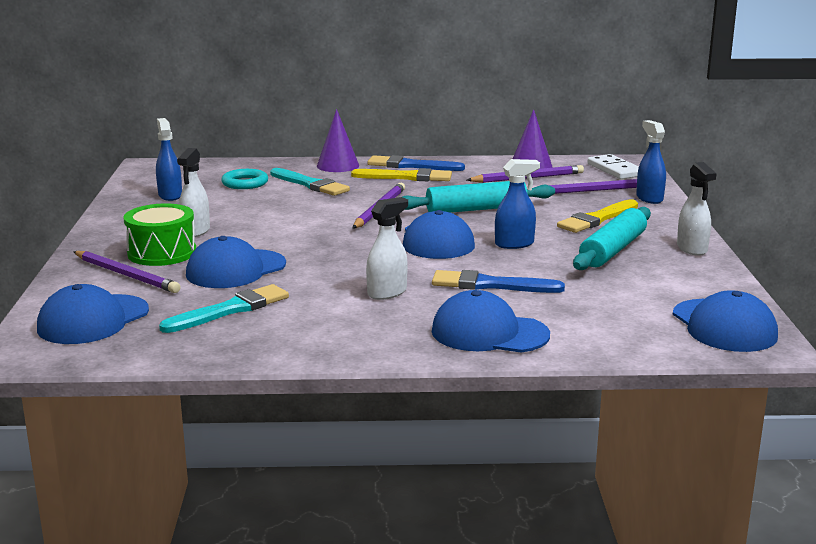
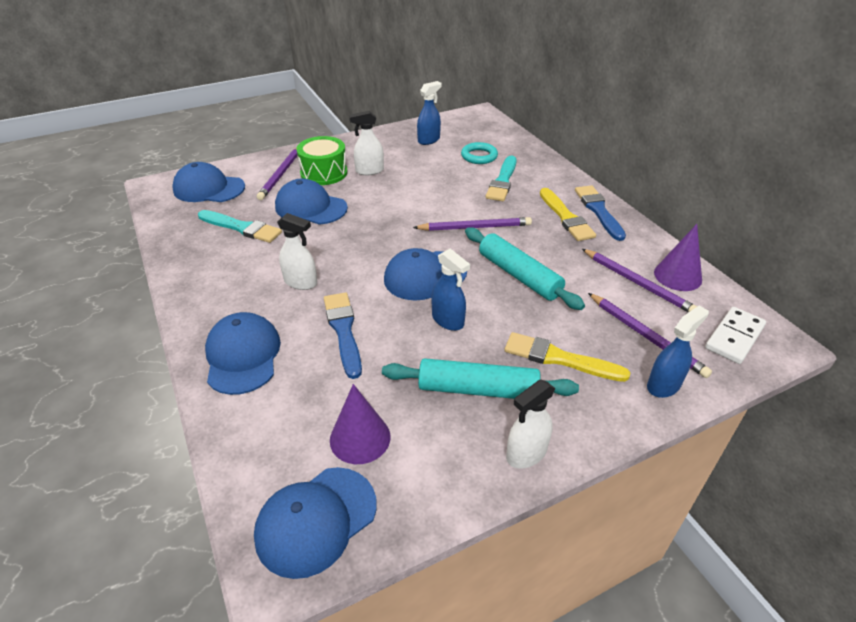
camera: 65 degrees right, 20 degrees up
purple cone [317,109,359,172] -> purple cone moved to [330,384,391,464]

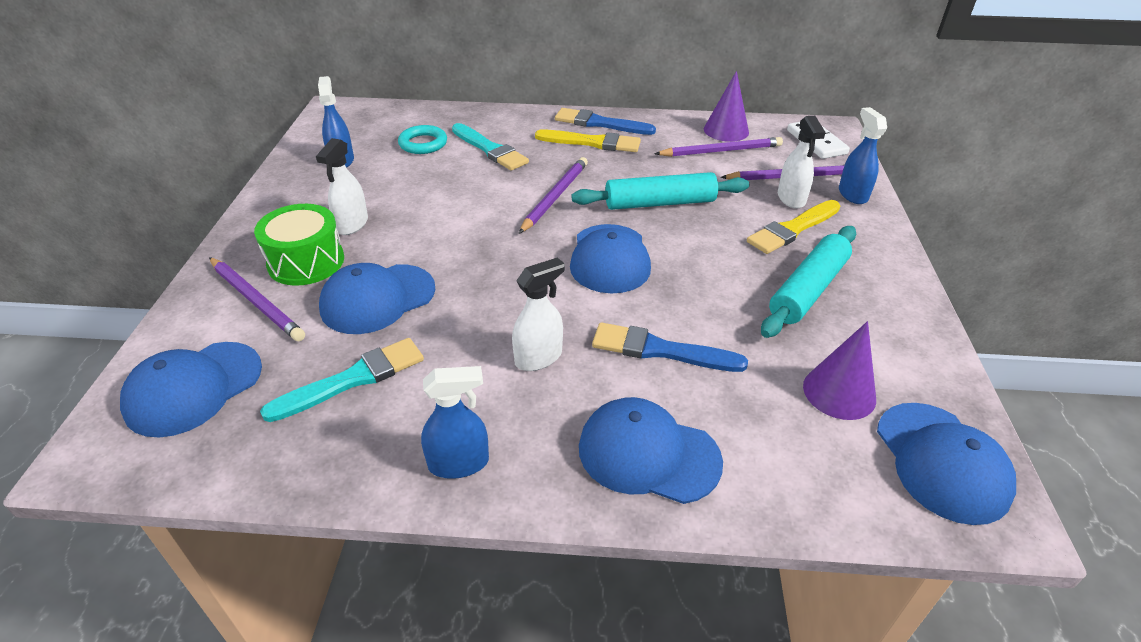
camera: 60 degrees left, 0 degrees up
blue spray bottle [431,248,470,331] -> blue spray bottle moved to [421,366,489,479]
white spray bottle [506,380,556,469] -> white spray bottle moved to [778,116,826,209]

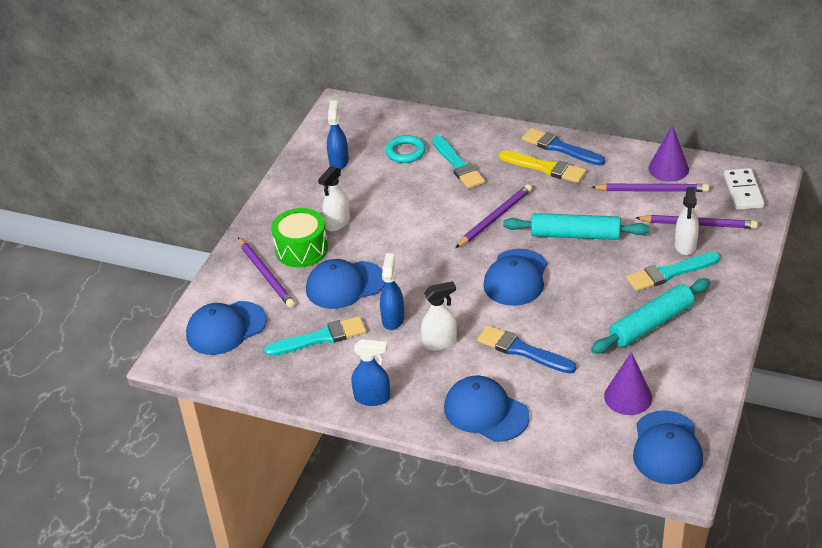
camera: 20 degrees right, 0 degrees up
yellow brush [747,200,840,254] -> turquoise brush [626,252,720,291]
blue spray bottle [839,107,887,204] -> blue spray bottle moved to [380,253,404,330]

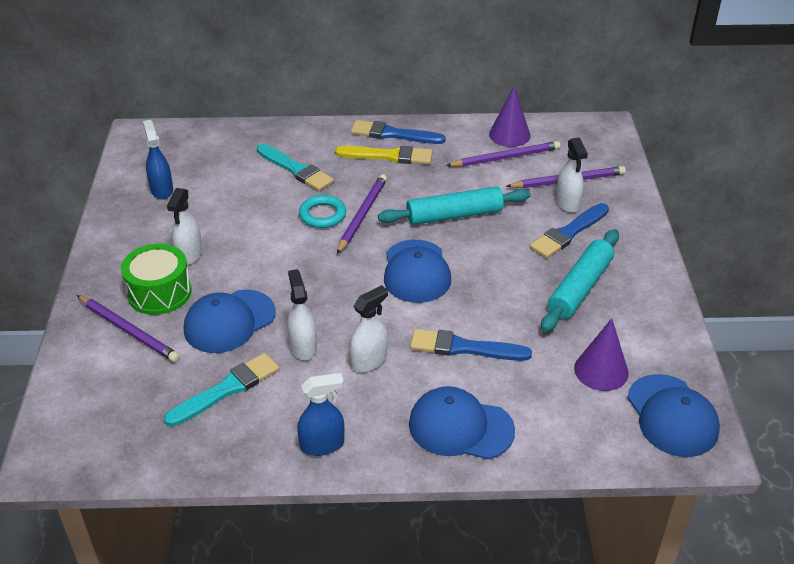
camera: 25 degrees left, 0 degrees up
blue cap [186,301,267,355] -> none
blue spray bottle [380,253,404,330] -> white spray bottle [287,269,317,360]
turquoise ring [385,135,426,163] -> turquoise ring moved to [299,195,346,228]
turquoise brush [626,252,720,291] -> blue brush [530,203,609,258]
white domino [724,168,764,210] -> none

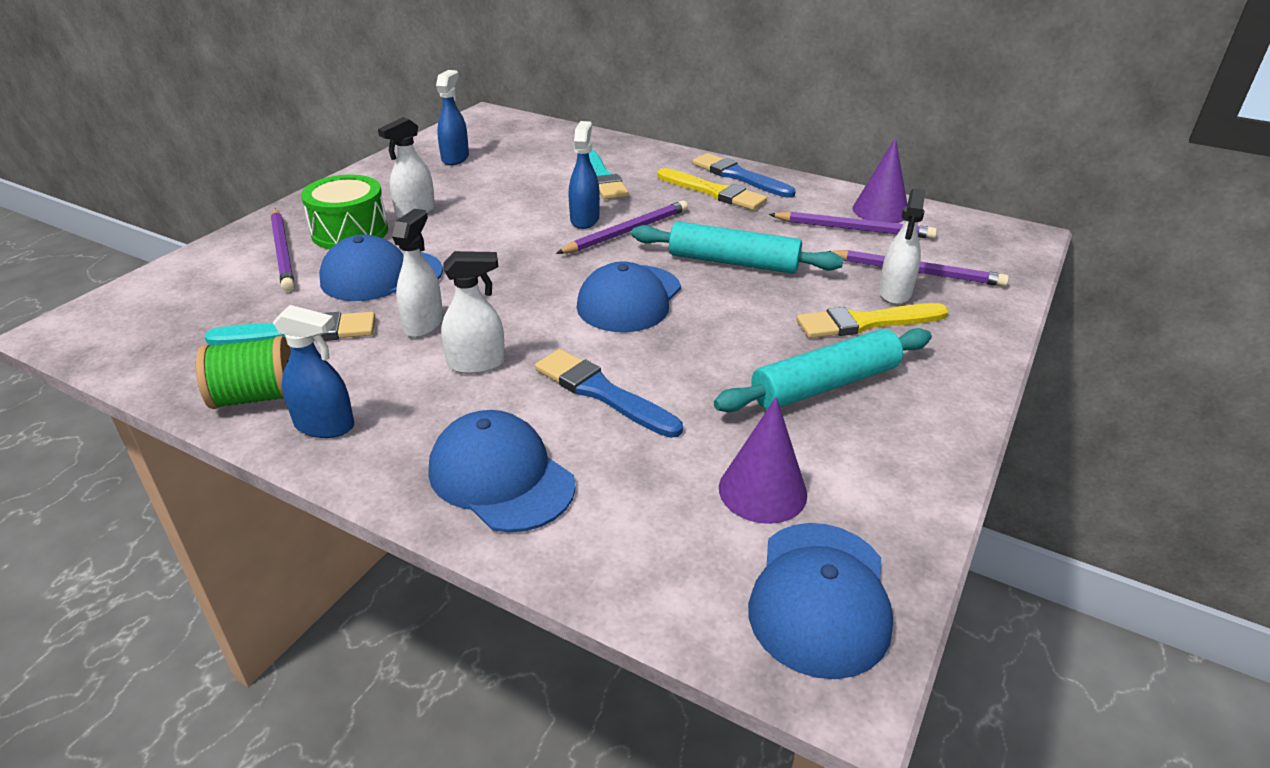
camera: 30 degrees right, 5 degrees down
turquoise ring [299,195,346,228] -> blue spray bottle [569,121,600,229]
blue brush [530,203,609,258] -> yellow brush [796,303,948,338]
none -> green spool [196,336,291,409]

